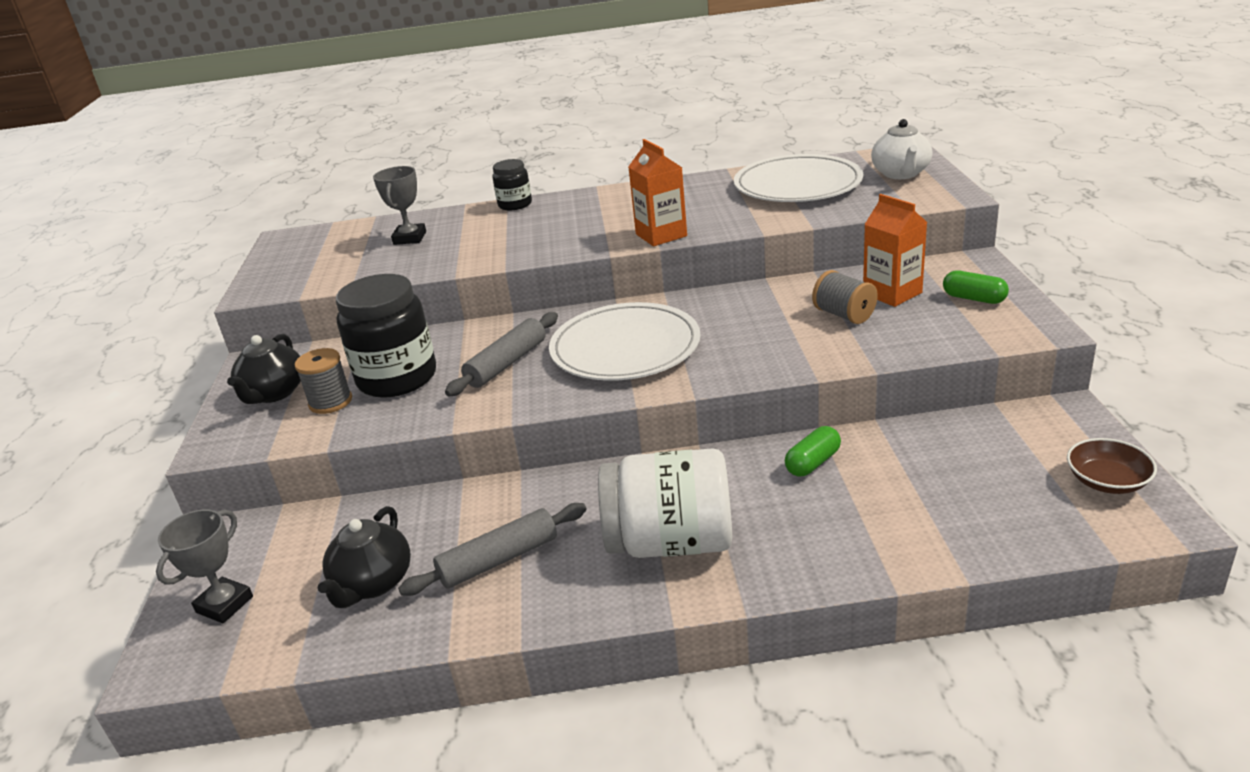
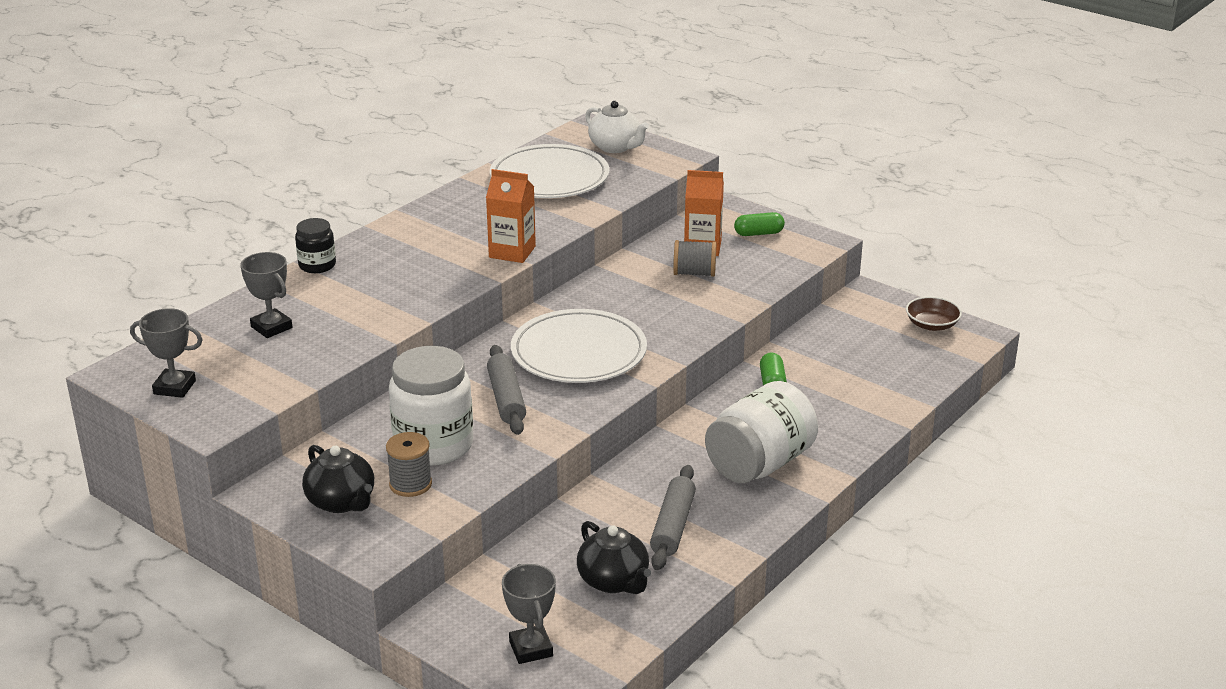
camera: 50 degrees left, 0 degrees up
black jar [336,274,436,398] -> white jar [389,346,473,466]
none -> grey trophy [130,308,203,398]

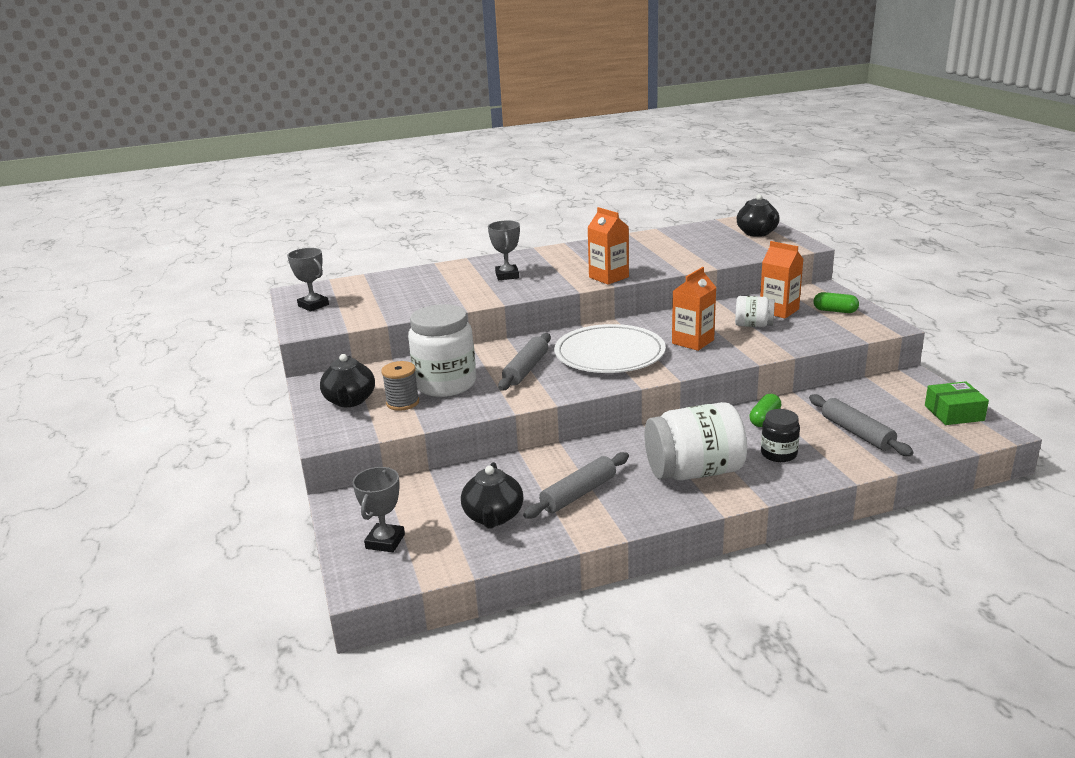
camera: 35 degrees right, 5 degrees down
grey trophy [241,252,292,338] -> grey trophy moved to [488,220,520,280]
black jar [295,218,336,273] -> black jar moved to [761,409,800,462]
white plate [490,144,609,198] -> none
white teapot [585,101,649,153] -> black teapot [737,194,780,237]
grey spool [673,240,716,277] -> white jar [735,296,775,327]
brown bowl [906,297,962,331] -> green box [925,381,989,425]
none -> orange carton [672,267,717,351]
none -> grey rolling pin [809,394,914,456]

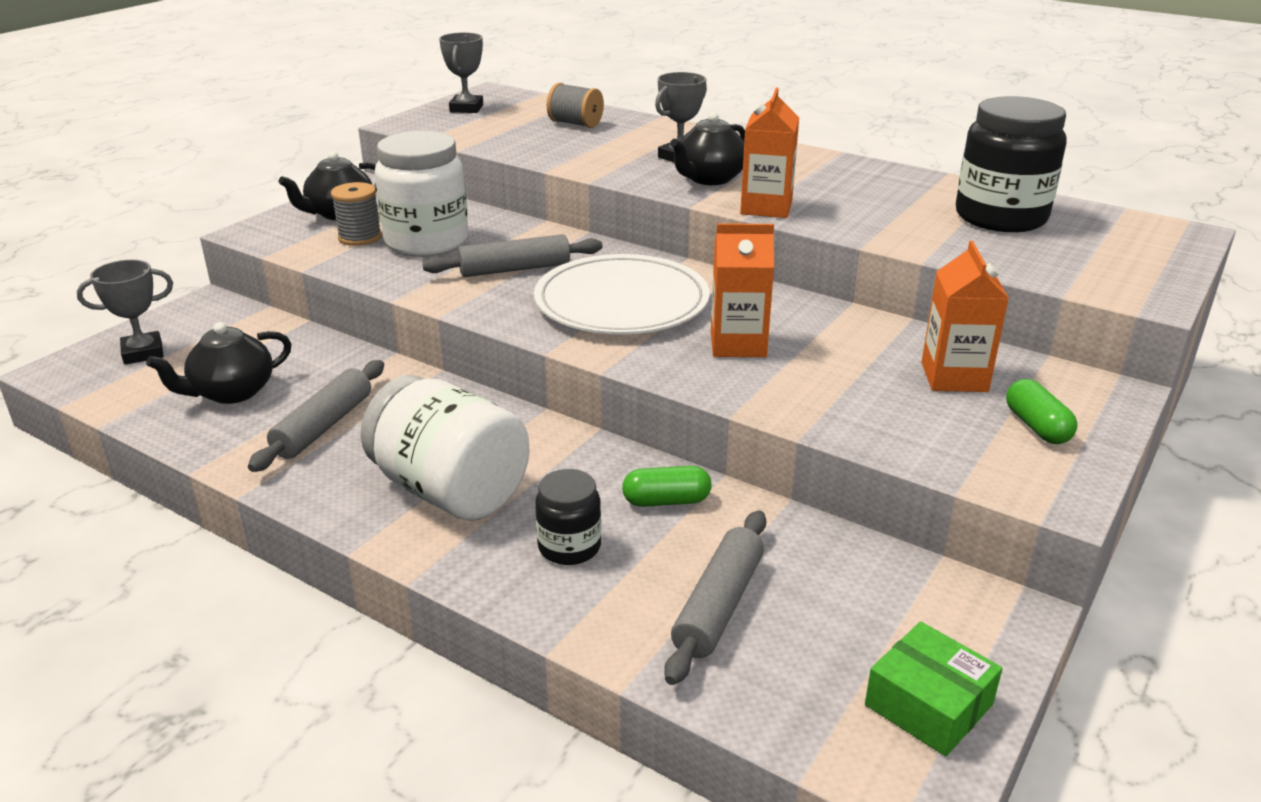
camera: 50 degrees right, 5 degrees up
grey rolling pin [523,452,629,519] -> grey rolling pin turned 75 degrees counterclockwise [248,360,384,472]
white jar [735,296,775,327] -> none
black teapot [737,194,780,237] -> black teapot moved to [670,112,745,185]
none -> grey spool [547,83,604,128]
none -> black jar [956,96,1067,232]

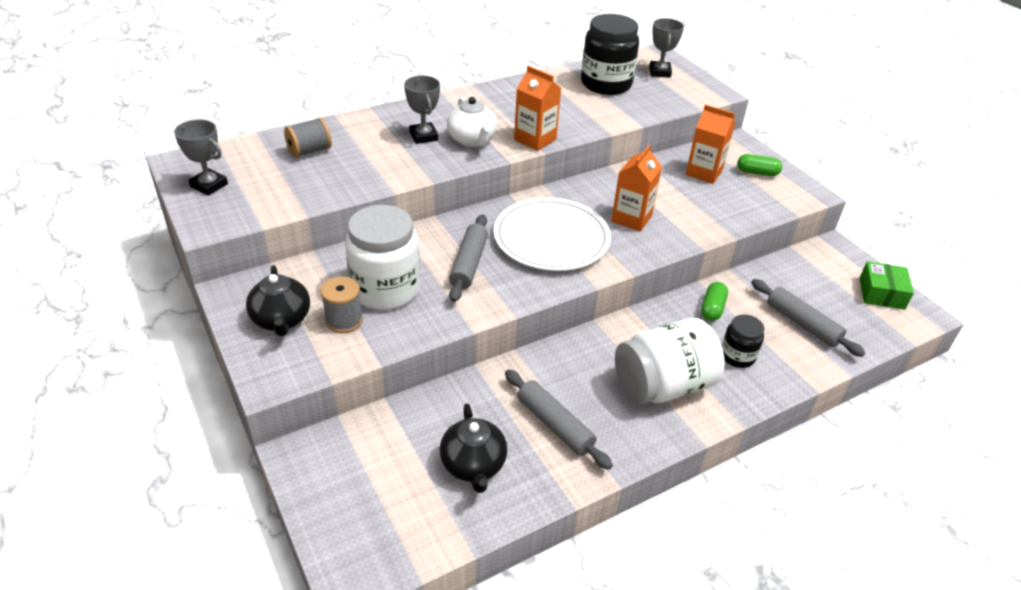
camera: 65 degrees left, 10 degrees up
grey trophy [77,260,173,365] -> grey trophy moved to [649,18,684,78]
black teapot [670,112,745,185] -> white teapot [447,97,497,147]
green box [865,622,1003,756] -> green box turned 60 degrees counterclockwise [860,261,914,310]

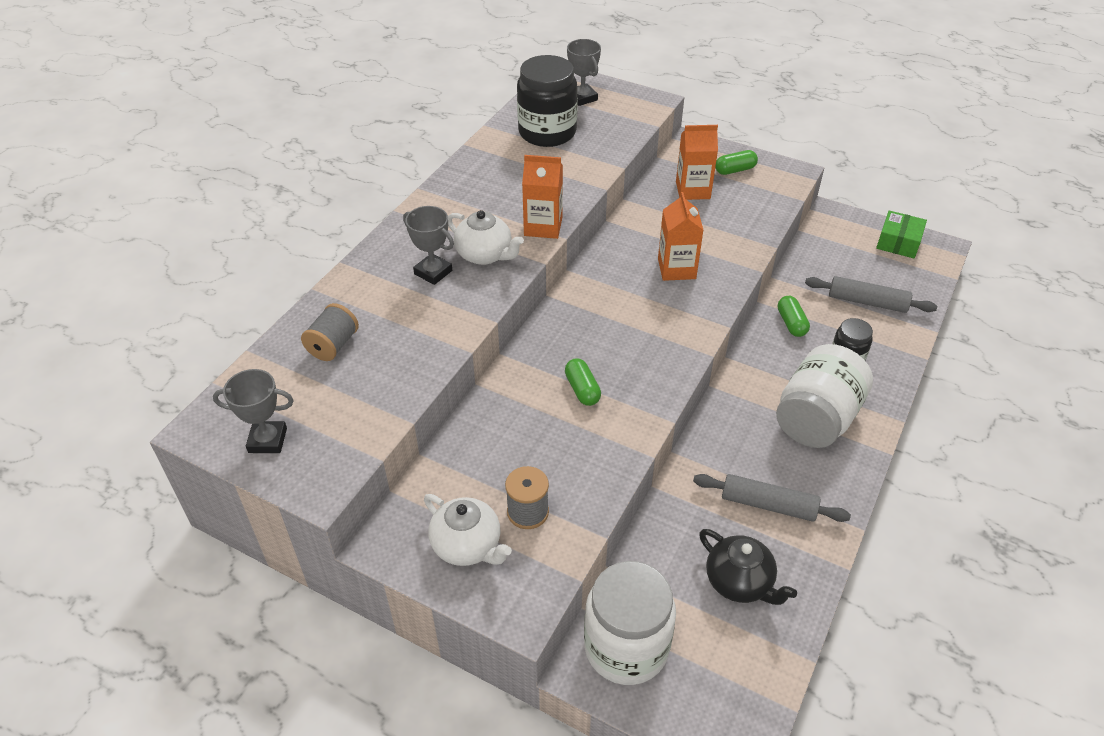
camera: 30 degrees left, 5 degrees up
black teapot [246,265,310,337] -> white teapot [424,494,512,566]
white jar [345,205,420,310] -> white jar moved to [584,561,676,685]
grey rolling pin [449,214,488,302] -> green capsule [565,358,601,406]
white plate [494,198,611,271] -> none
green box [860,261,914,310] -> green box turned 45 degrees clockwise [876,210,927,258]

